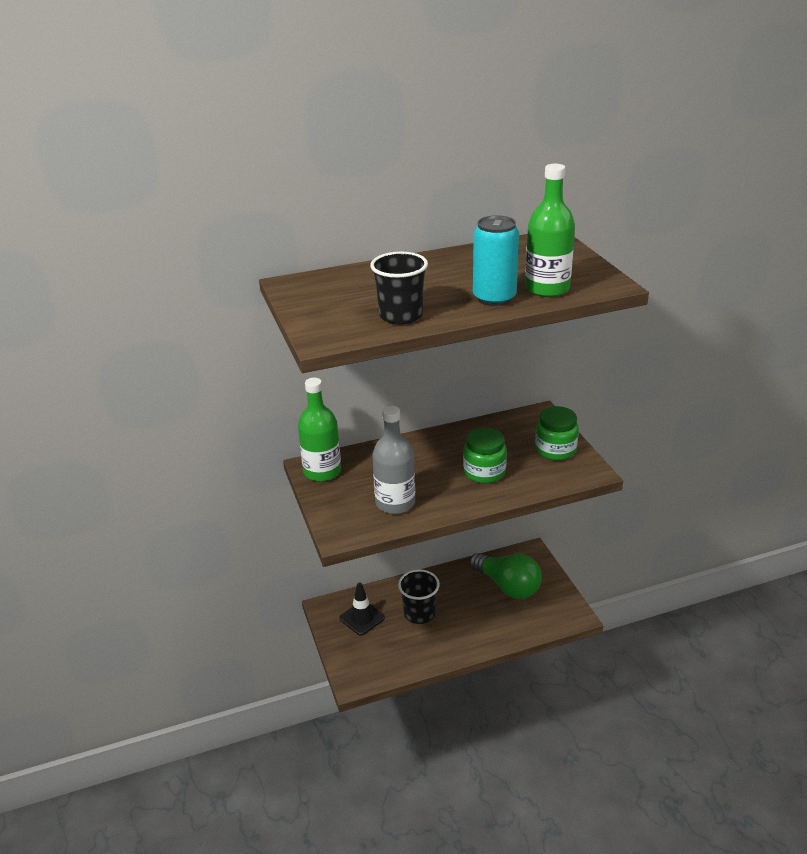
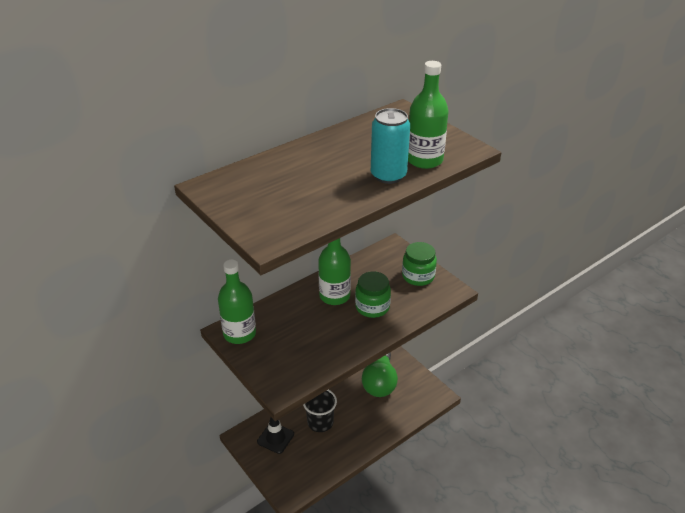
camera: 20 degrees left, 5 degrees up
black cup [370,252,428,325] -> none
grey bottle [372,406,415,514] -> none
green light bulb [469,553,542,599] -> green light bulb turned 75 degrees clockwise [362,352,398,397]
none -> green bottle [318,238,351,305]

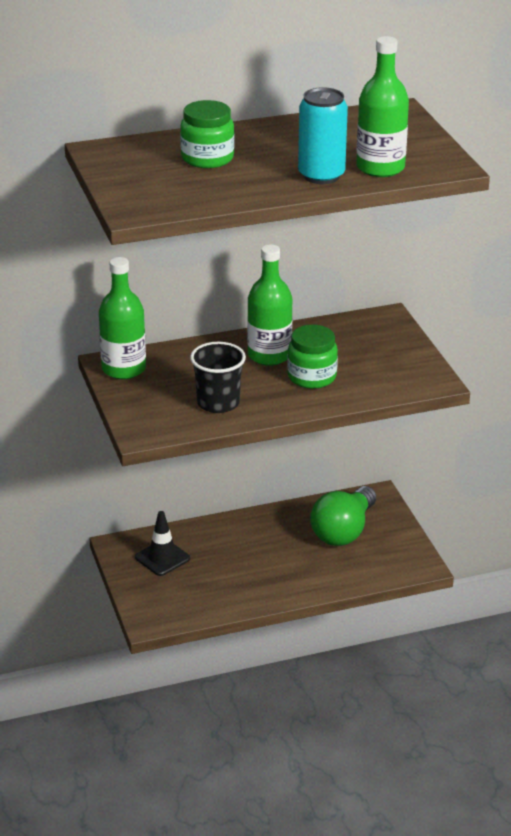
camera: 20 degrees right, 5 degrees down
black cup [303,390,337,432] -> black cup moved to [190,342,246,413]
green jar [402,242,437,286] -> green jar moved to [180,100,235,168]

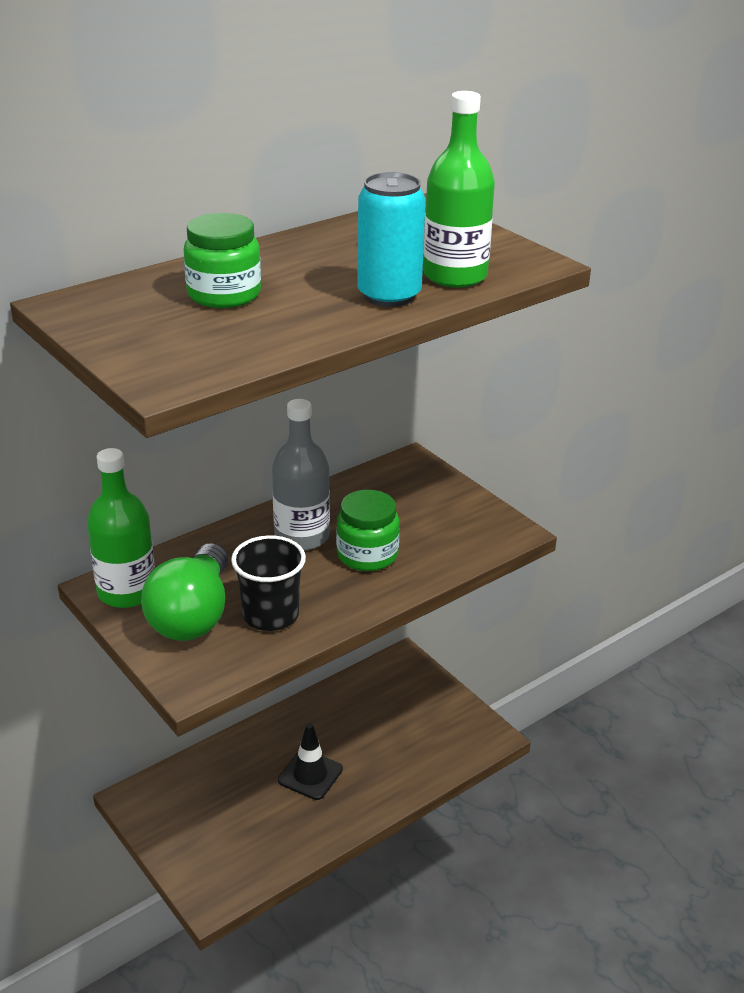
camera: 20 degrees left, 0 degrees up
black traffic cone [135,511,190,576] -> black traffic cone moved to [278,723,343,800]
green bottle [247,244,292,366] -> grey bottle [272,399,330,551]
green light bulb [310,486,376,546] -> green light bulb moved to [141,543,228,641]

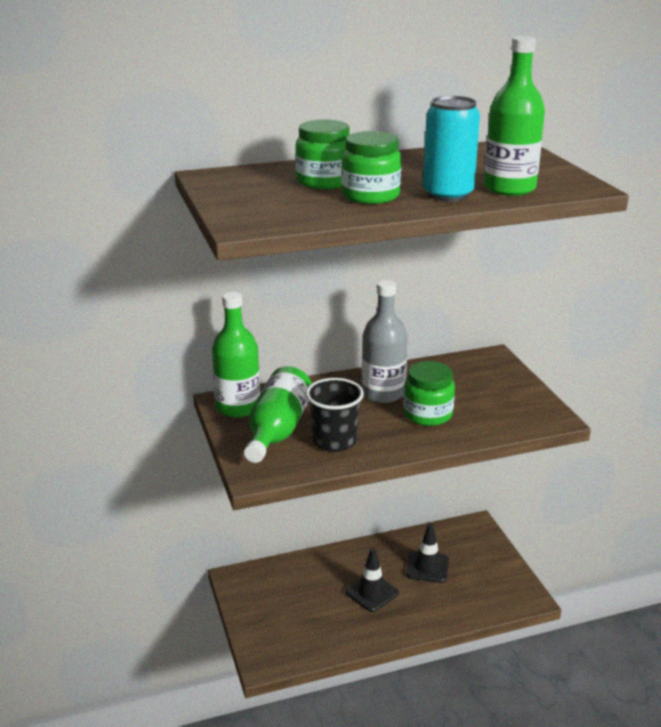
camera: 20 degrees right, 5 degrees down
green light bulb [141,543,228,641] -> green bottle [244,366,312,463]
none -> green jar [341,131,401,204]
none -> black traffic cone [406,523,449,583]

